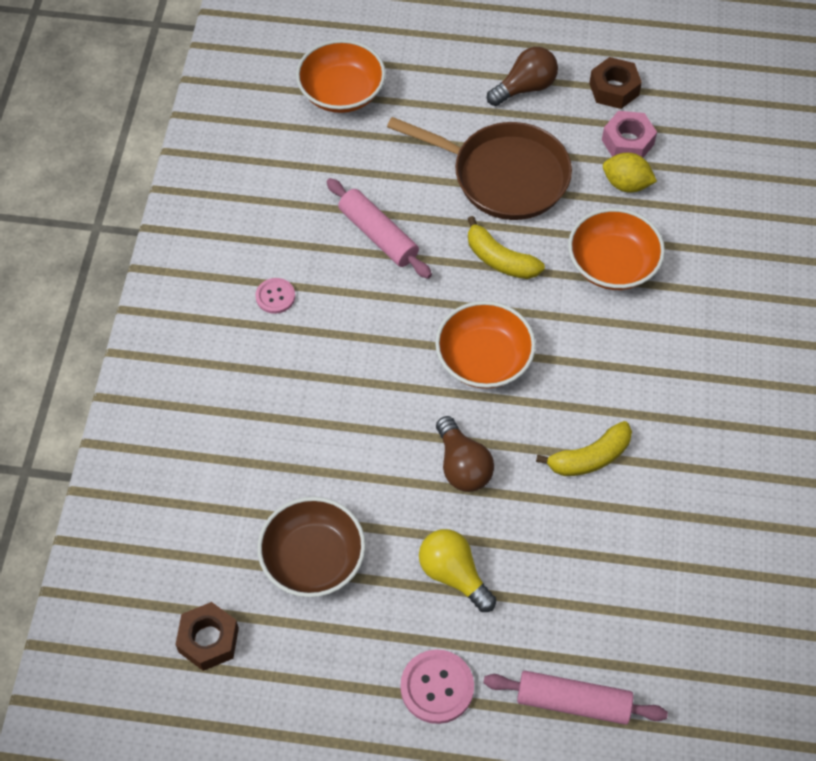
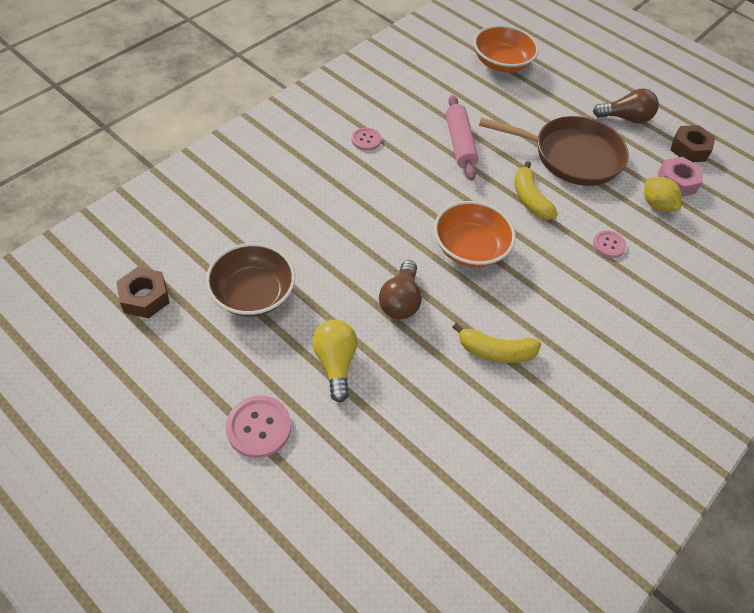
camera: 30 degrees right, 5 degrees down
brown pan [387,117,572,220] -> brown pan turned 45 degrees counterclockwise [479,116,629,186]
pink rolling pin [484,671,668,725] -> none
orange bowl [568,208,665,290] -> pink button [593,231,626,258]

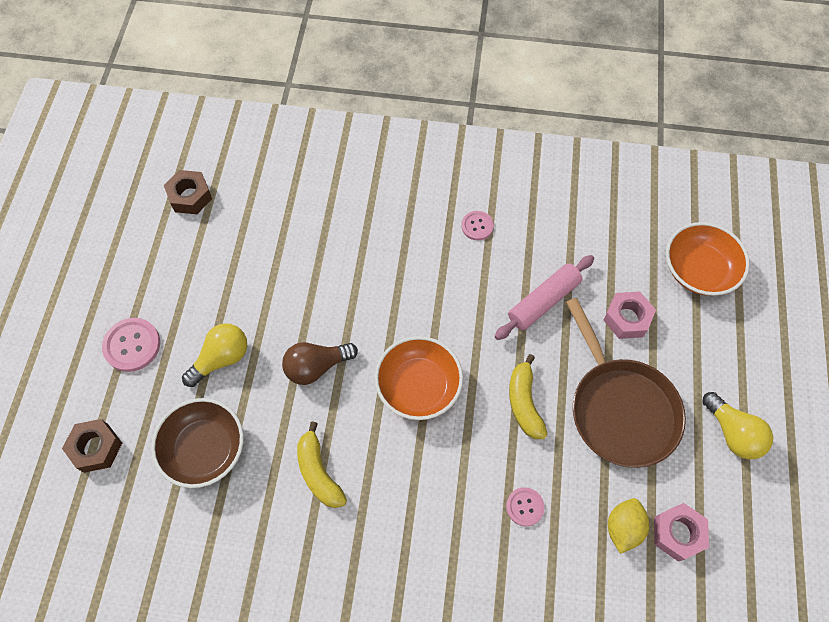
camera: 60 degrees right, 10 degrees up
brown bowl [206,243,295,317] -> brown bowl moved to [151,398,244,488]
yellow banana [515,161,558,220] -> yellow banana turned 45 degrees counterclockwise [509,354,548,439]
brown light bulb [593,89,659,124] -> yellow light bulb [702,392,773,459]
brown nut [671,125,715,162] -> brown nut moved to [62,419,122,473]
none -> pink nut [604,292,656,339]

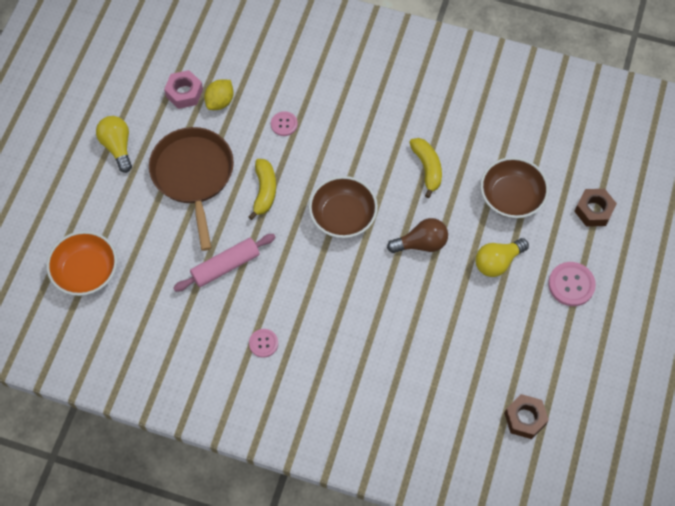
camera: 170 degrees left, 0 degrees up
orange bowl [375,336,463,420] -> brown bowl [309,176,378,238]
pink nut [604,292,656,339] -> none

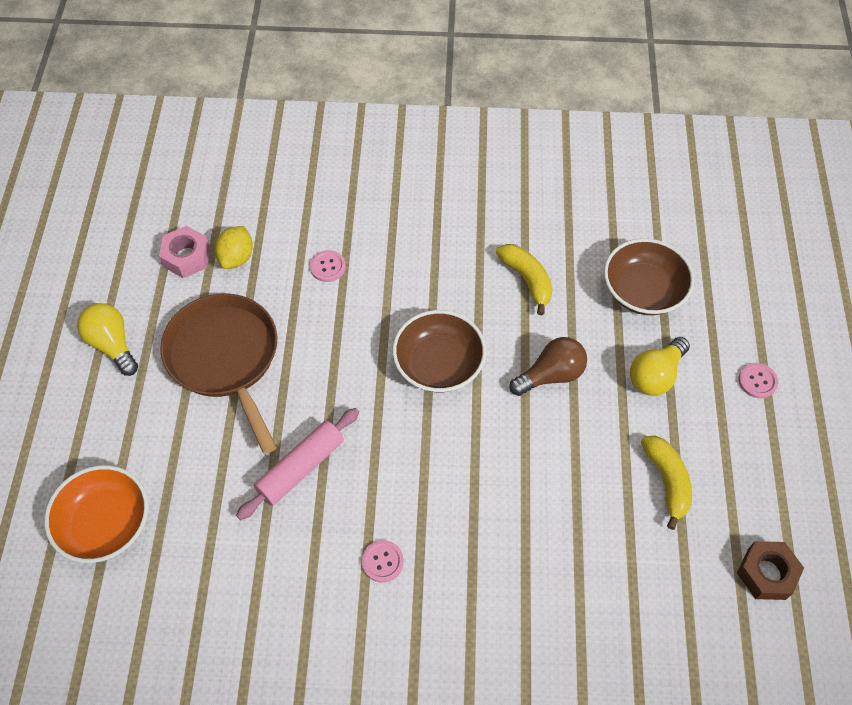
camera: 15 degrees left, 5 degrees down
yellow banana [248,159,276,220] -> yellow banana moved to [641,436,692,530]
pink button [548,262,596,306] -> pink button [738,363,778,398], size x0.62
brown nut [574,189,617,227] -> none

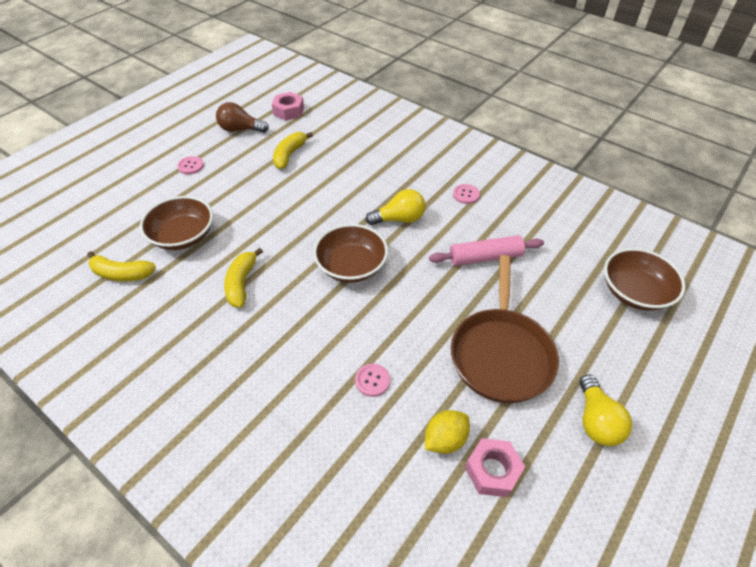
camera: 145 degrees left, 10 degrees down
orange bowl [44,465,148,563] -> brown bowl [604,248,686,311]
brown light bulb [509,337,587,396] -> brown light bulb moved to [216,102,269,133]
yellow light bulb [630,337,690,396] -> yellow light bulb moved to [365,189,425,225]
brown nut [737,541,804,600] -> pink nut [272,92,304,121]
none -> yellow banana [87,251,156,281]

